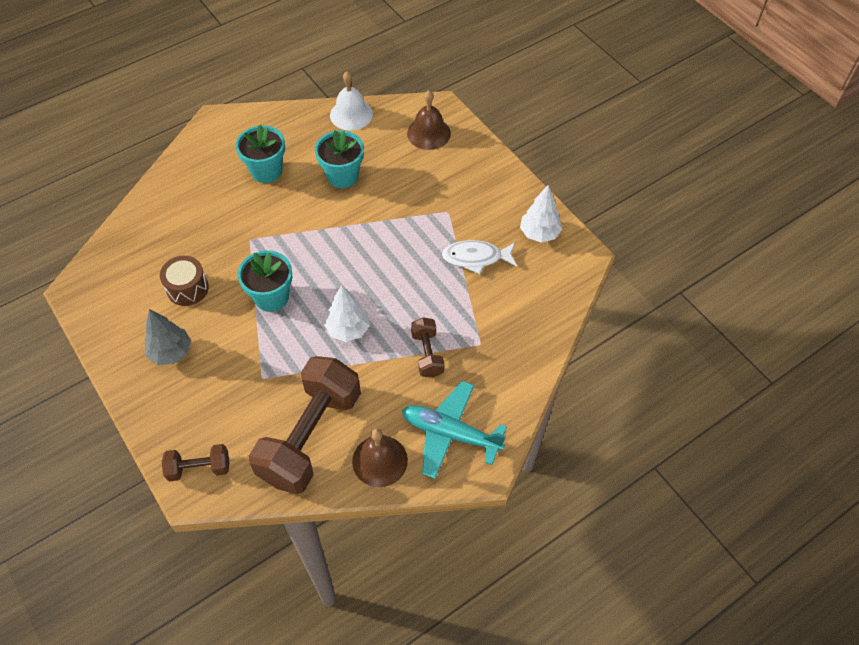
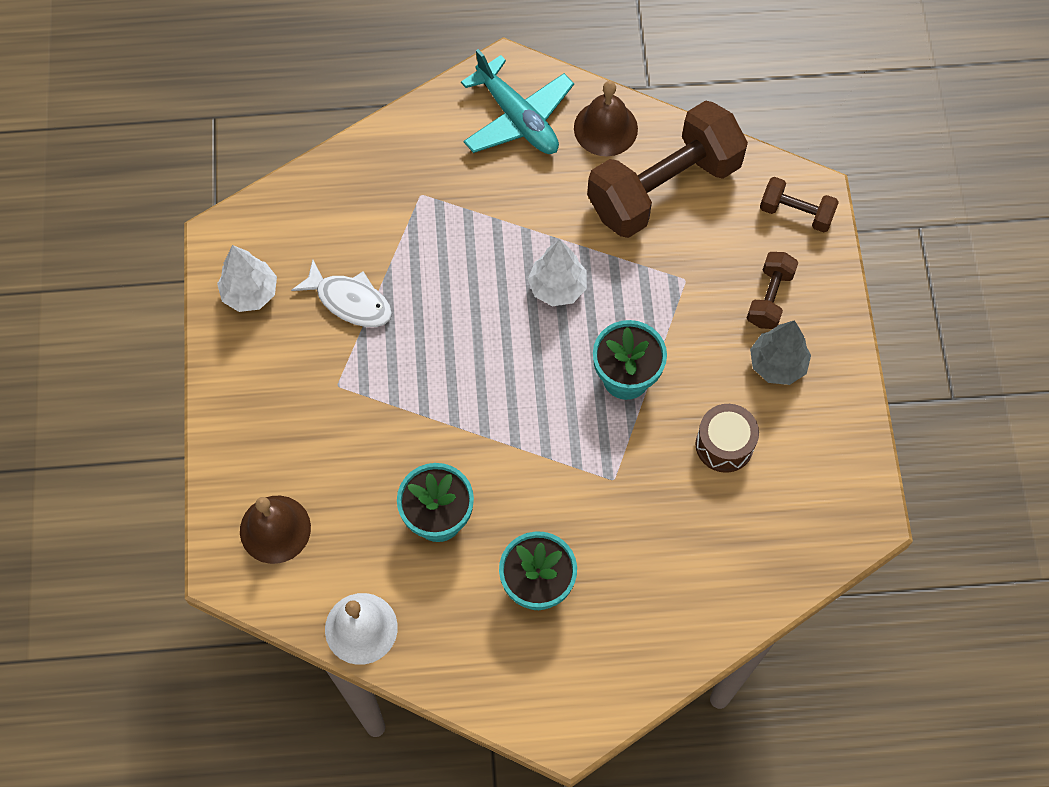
camera: 150 degrees left, 10 degrees up
brown dumbbell [411,317,445,378] -> brown dumbbell moved to [747,252,798,329]

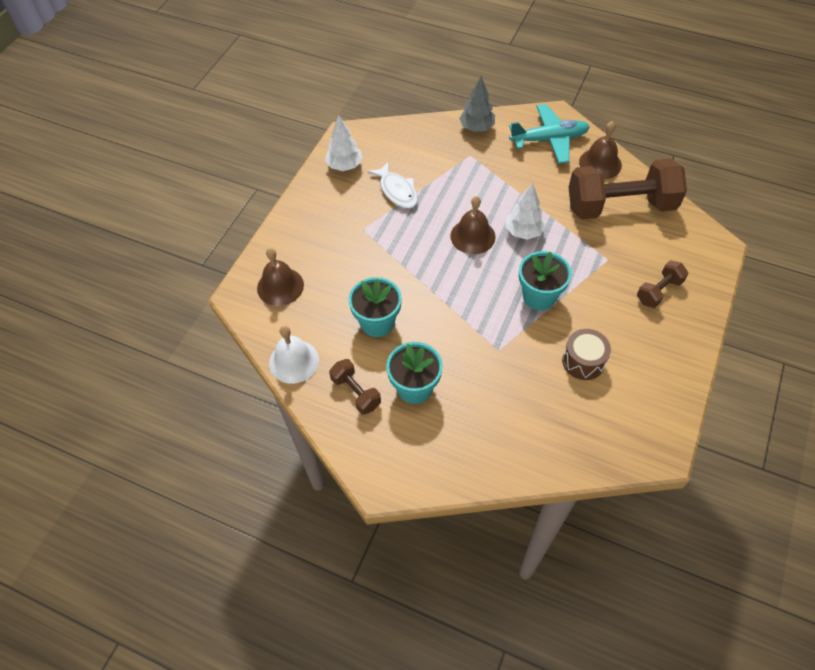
camera: 30 degrees right, 10 degrees down
turquoise plane [461,49,574,154] -> turquoise plane turned 90 degrees counterclockwise [509,104,590,164]
grey tree [750,320,811,385] -> grey tree moved to [459,76,495,132]
brown dumbbell [760,177,839,232] -> brown dumbbell moved to [329,359,381,415]
none -> brown bell [450,196,496,254]

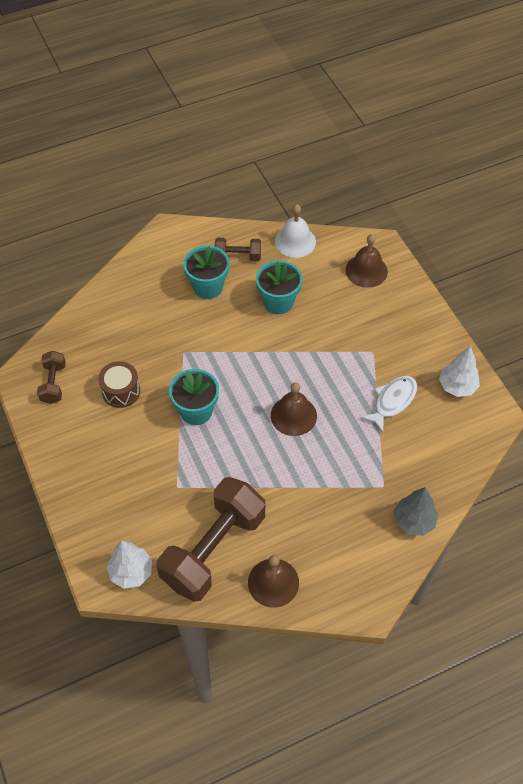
camera: 130 degrees right, 0 degrees up
white fish [367,161,418,209] -> white fish turned 120 degrees clockwise [360,376,417,433]
white tree [505,183,546,240] -> white tree moved to [107,541,152,589]
turquoise plane [509,104,590,164] -> none
brown dumbbell [637,260,688,308] -> brown dumbbell moved to [37,351,66,404]

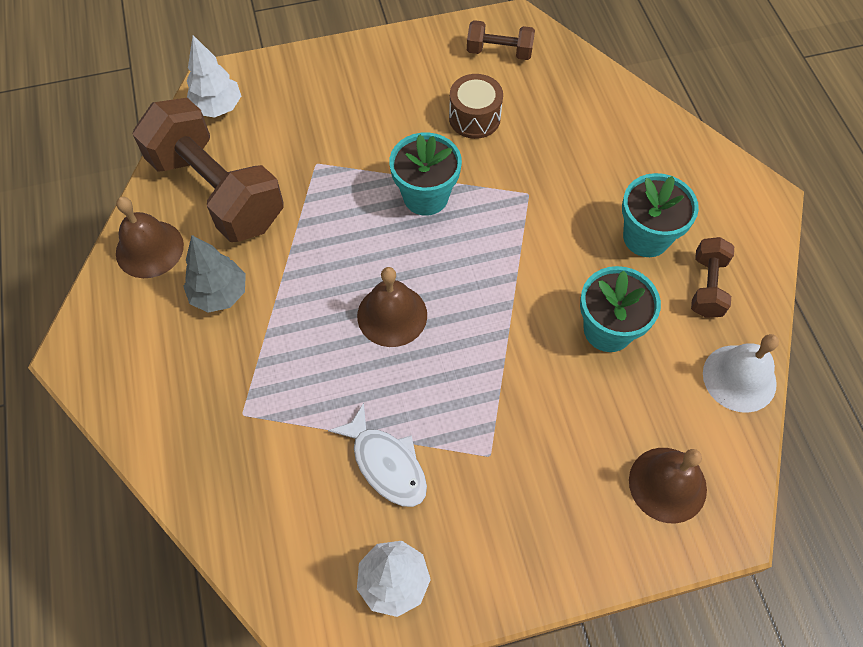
camera: 100 degrees right, 5 degrees up
grey tree [394,487,438,536] -> grey tree moved to [183,235,246,313]

